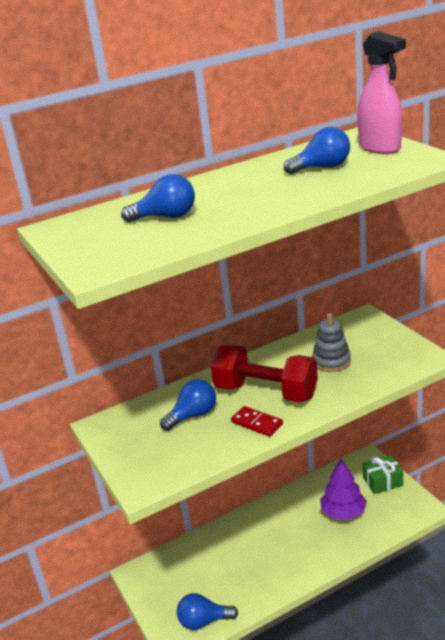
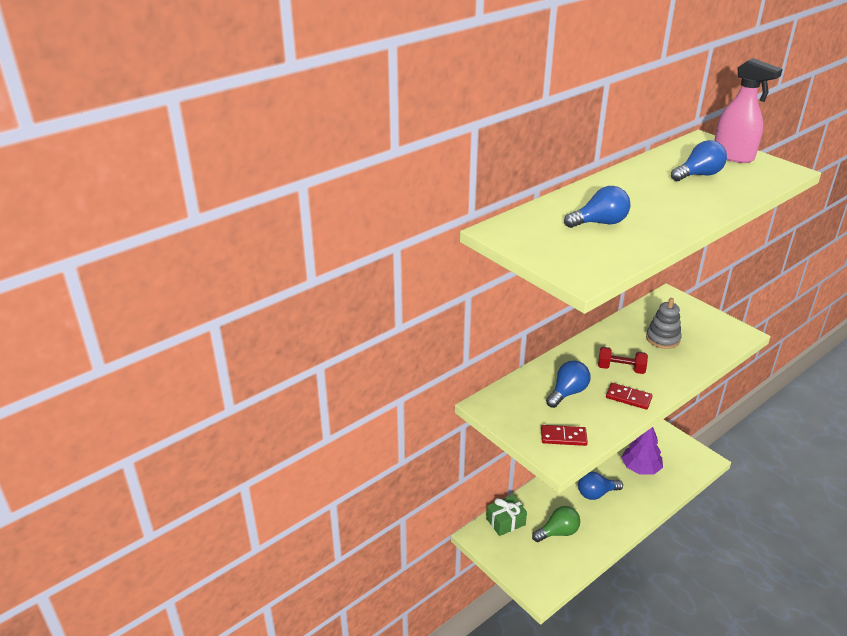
camera: 15 degrees left, 5 degrees up
blue light bulb [177,593,238,630] -> blue light bulb moved to [578,472,623,500]
red dumbbell [211,345,318,403] -> red dumbbell [598,347,648,374], size x0.53
green gift [363,455,403,494] -> green gift moved to [486,495,527,536]
none -> green light bulb [532,506,580,542]
none -> red domino [541,425,588,446]

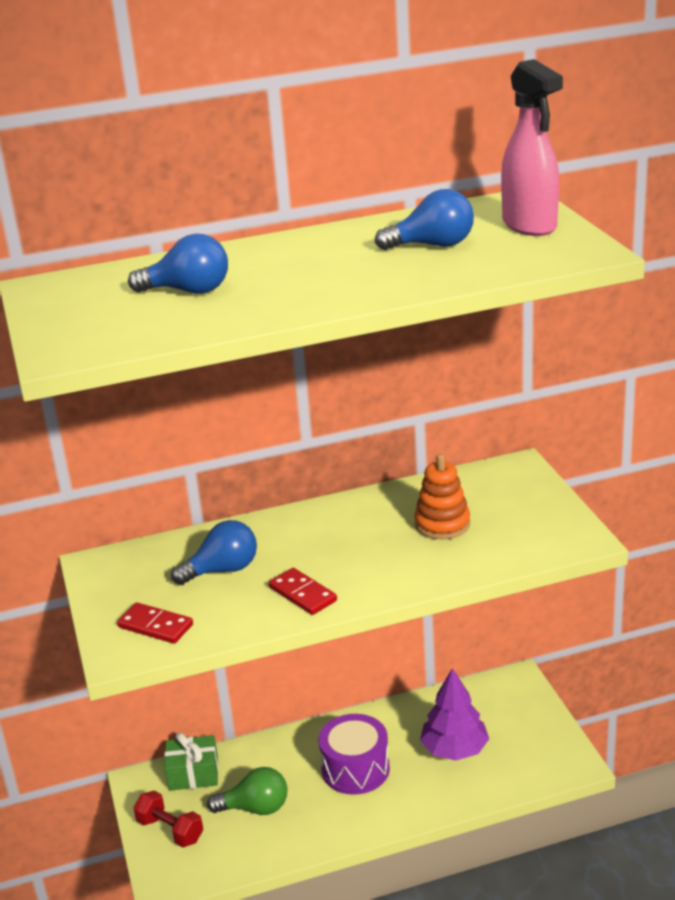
camera: 25 degrees right, 5 degrees down
blue light bulb [578,472,623,500] -> purple drum [319,714,390,795]
red dumbbell [598,347,648,374] -> red dumbbell moved to [133,791,203,848]
grey stacking toy [646,298,682,349] -> orange stacking toy [414,454,470,539]

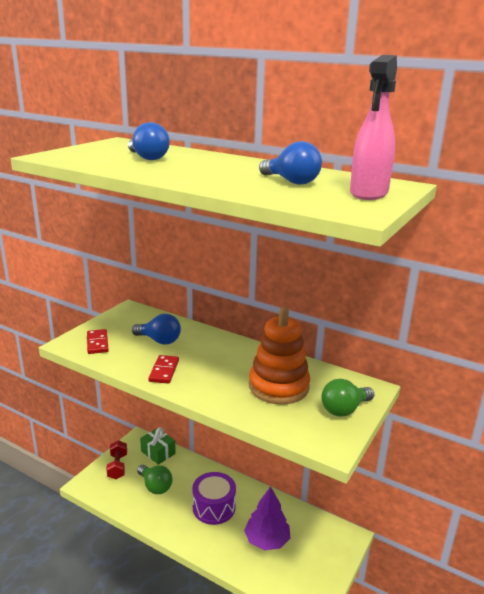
camera: 45 degrees right, 5 degrees down
orange stacking toy [414,454,470,539] -> orange stacking toy [249,307,310,404], size x1.56
none -> green light bulb [321,379,374,417]

